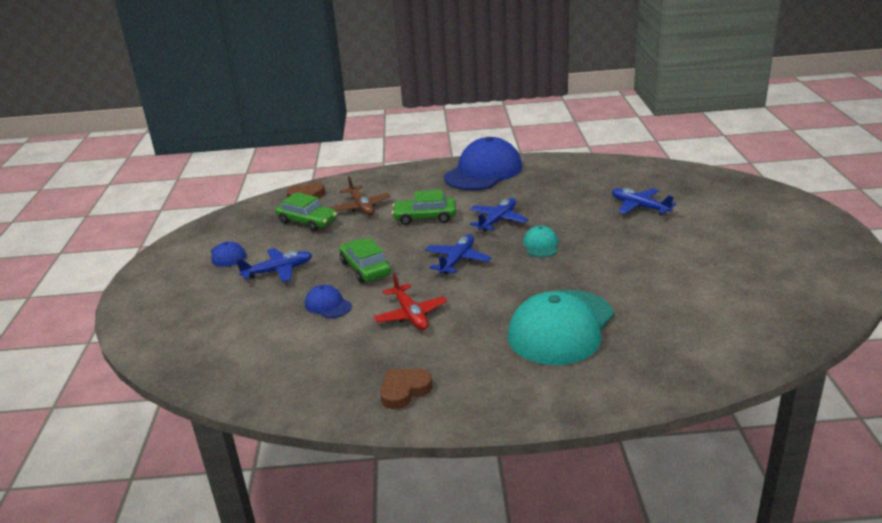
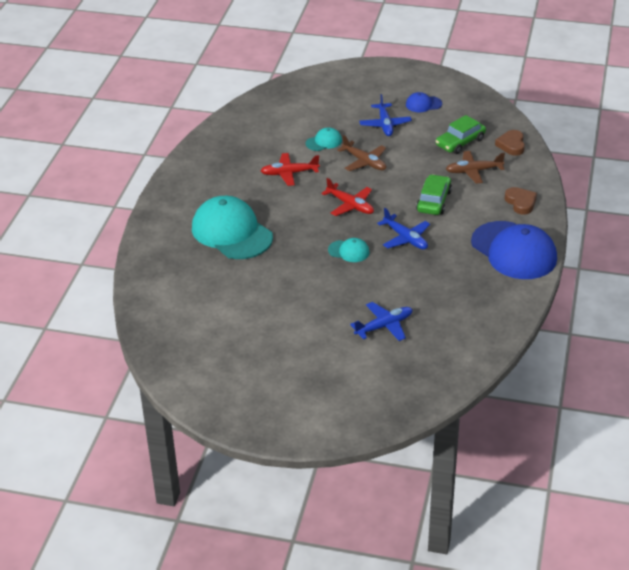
camera: 105 degrees right, 10 degrees up
blue cap [305,285,352,318] -> turquoise cap [306,127,342,151]
green car [339,238,391,283] -> brown plane [337,135,386,171]
brown heart [380,369,433,409] -> brown heart moved to [505,187,537,215]
blue plane [425,234,491,274] -> red plane [321,178,374,216]

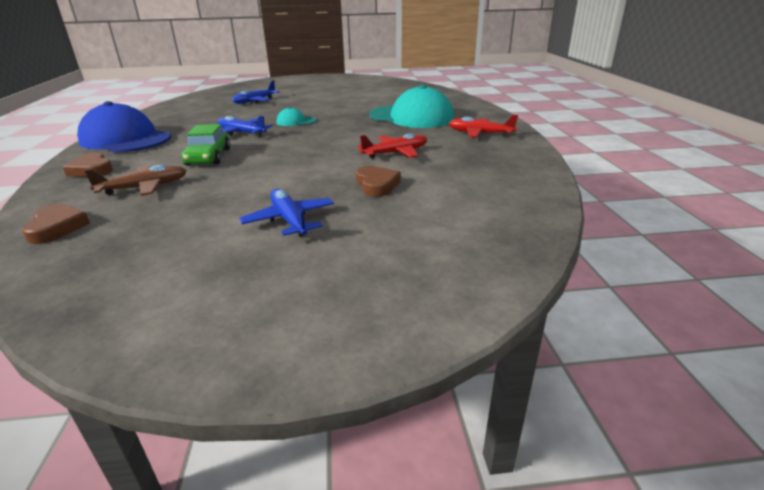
camera: 160 degrees right, 10 degrees down
turquoise cap [306,127,342,151] -> brown heart [356,166,401,197]
red plane [321,178,374,216] -> red plane moved to [449,115,518,137]
brown plane [337,135,386,171] -> none
blue cap [406,92,442,112] -> none
green car [436,115,486,154] -> none

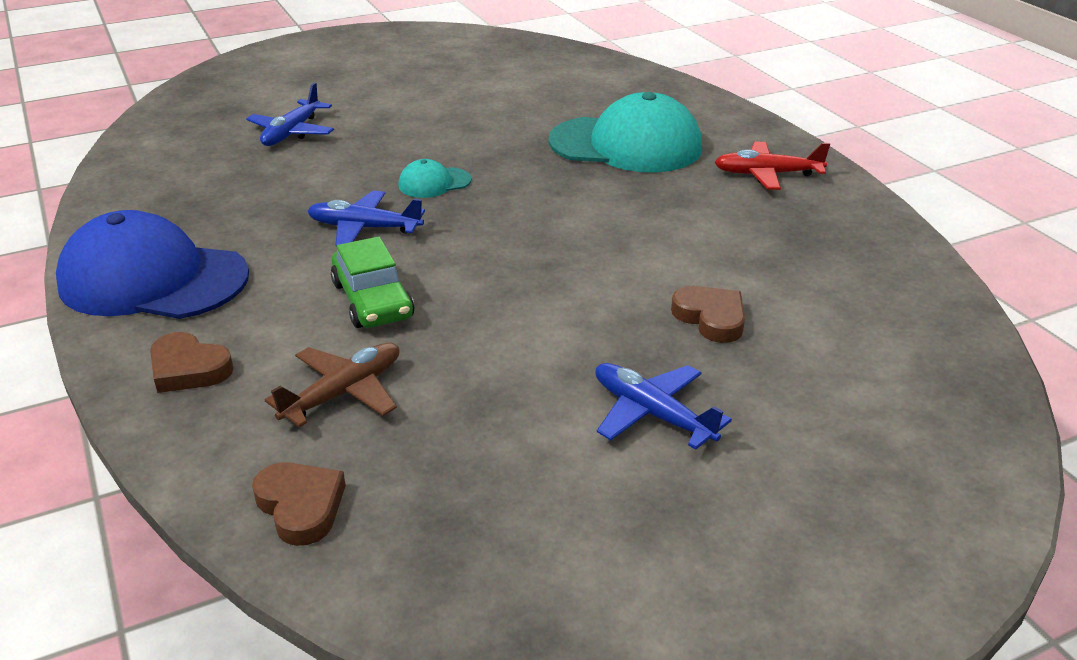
camera: 20 degrees left, 5 degrees up
red plane [358,133,427,158] -> none

